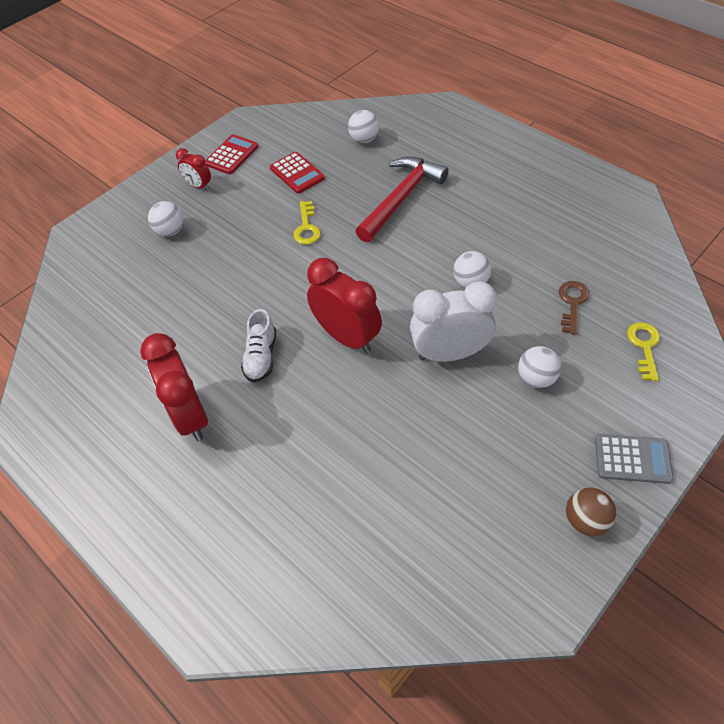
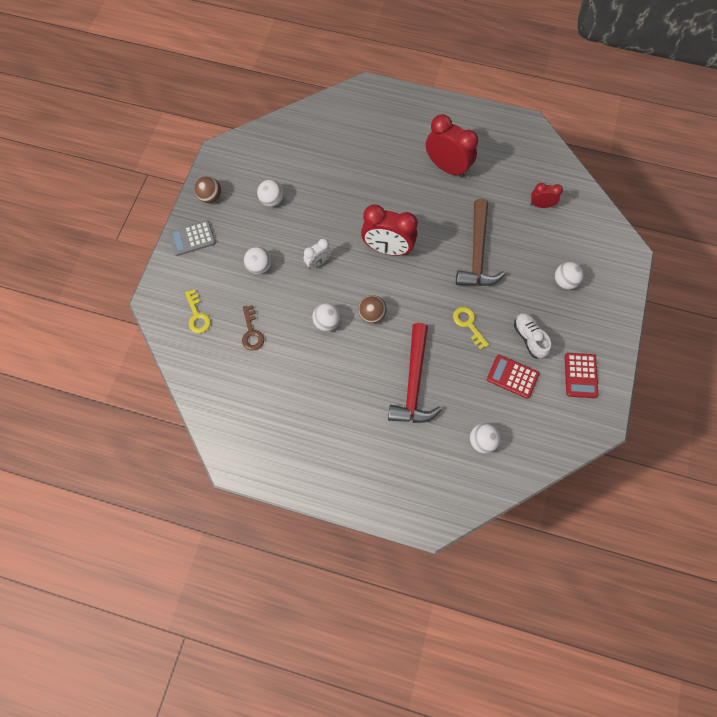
camera: 150 degrees right, 15 degrees up
red clock [176,148,211,191] -> red clock moved to [531,183,563,208]
white shoe [241,309,276,383] -> white shoe moved to [514,313,551,359]
white clock [410,281,497,362] -> white clock [304,239,331,269], size x0.52
none -> white ball [257,180,284,207]
none -> brown ball [358,295,386,323]
none -> brown hammer [456,199,505,286]

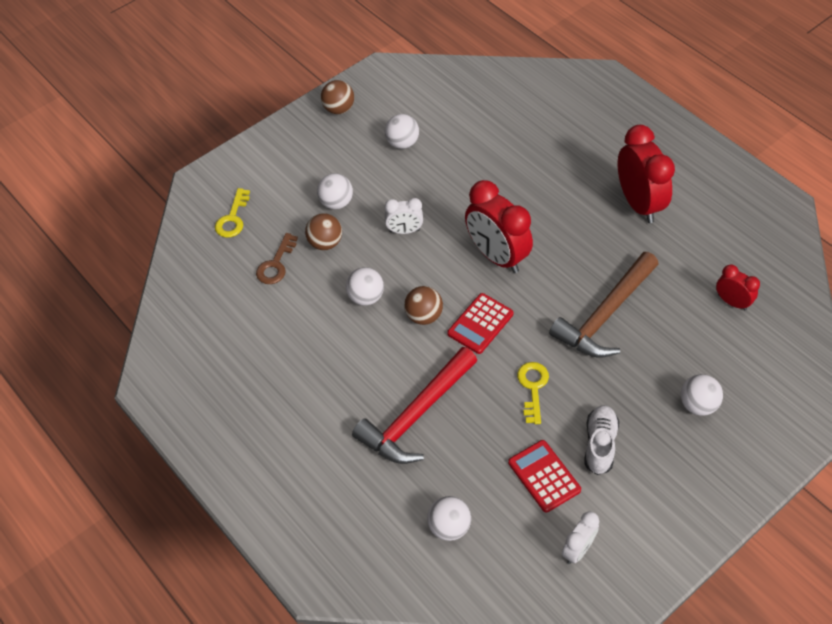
camera: 35 degrees right, 15 degrees down
grey calculator [168,220,216,256] -> none
red calculator [565,353,598,398] -> red calculator moved to [447,293,514,354]
none -> brown ball [305,213,342,250]
none -> white clock [562,511,599,564]

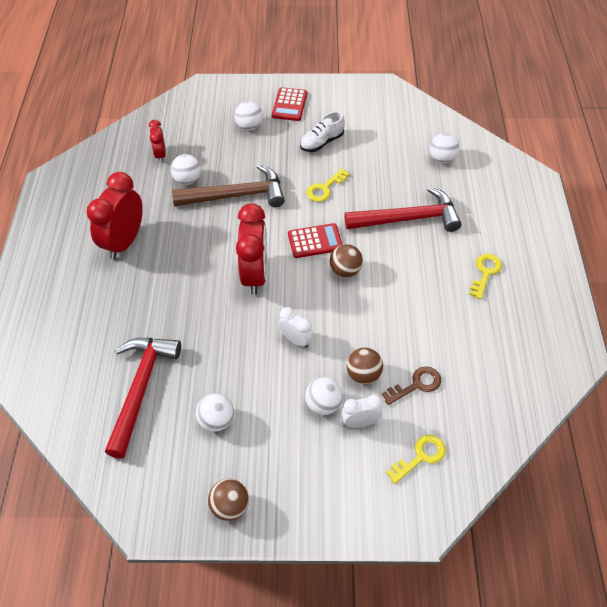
camera: 140 degrees left, 0 degrees up
white ball [346,267,384,306] -> white ball moved to [171,154,201,185]
red calculator [508,440,581,513] -> red calculator moved to [272,87,307,121]
white clock [562,511,599,564] -> white clock moved to [342,395,382,428]
none -> red hammer [105,338,181,458]
none -> yellow key [470,254,502,299]

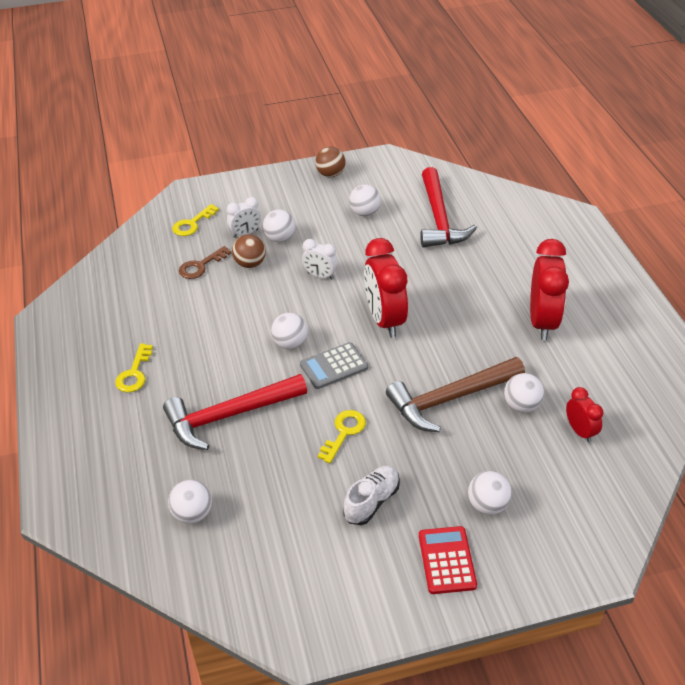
camera: 165 degrees right, 10 degrees down
red calculator [288,223,343,258] -> grey calculator [300,342,368,389]
brown ball [330,244,363,277] -> white ball [271,313,308,349]

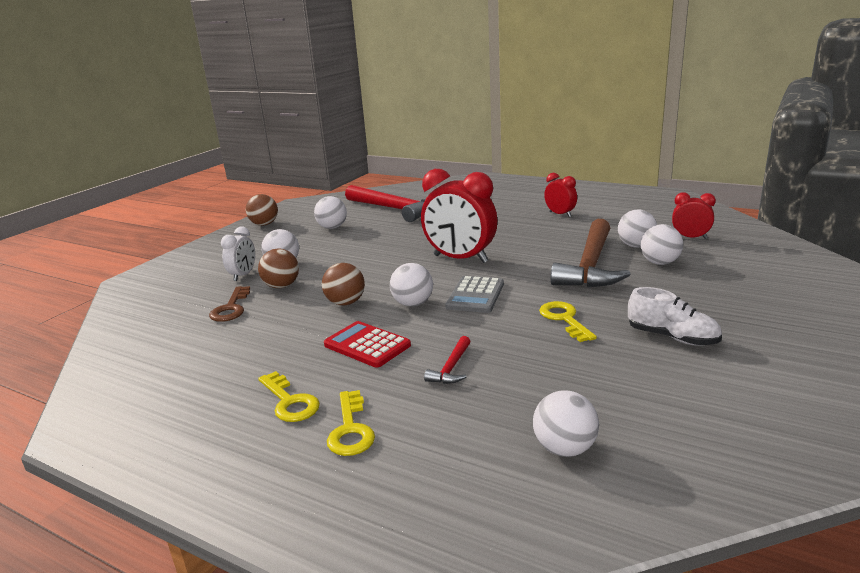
camera: 45 degrees left, 20 degrees down
red hammer [163,374,307,450] -> red hammer [424,336,471,384], size x0.42
yellow key [173,204,219,236] -> yellow key moved to [327,390,375,456]
white clock [302,239,338,280] -> none
white shoe [343,466,400,525] -> white shoe turned 135 degrees clockwise [628,287,722,346]
red calculator [419,526,477,594] -> red calculator moved to [324,321,411,368]
white ball [468,471,512,515] -> white ball moved to [640,224,683,265]
red clock [530,239,569,340] -> red clock [544,173,577,217], size x0.52
none -> brown ball [322,263,365,305]

